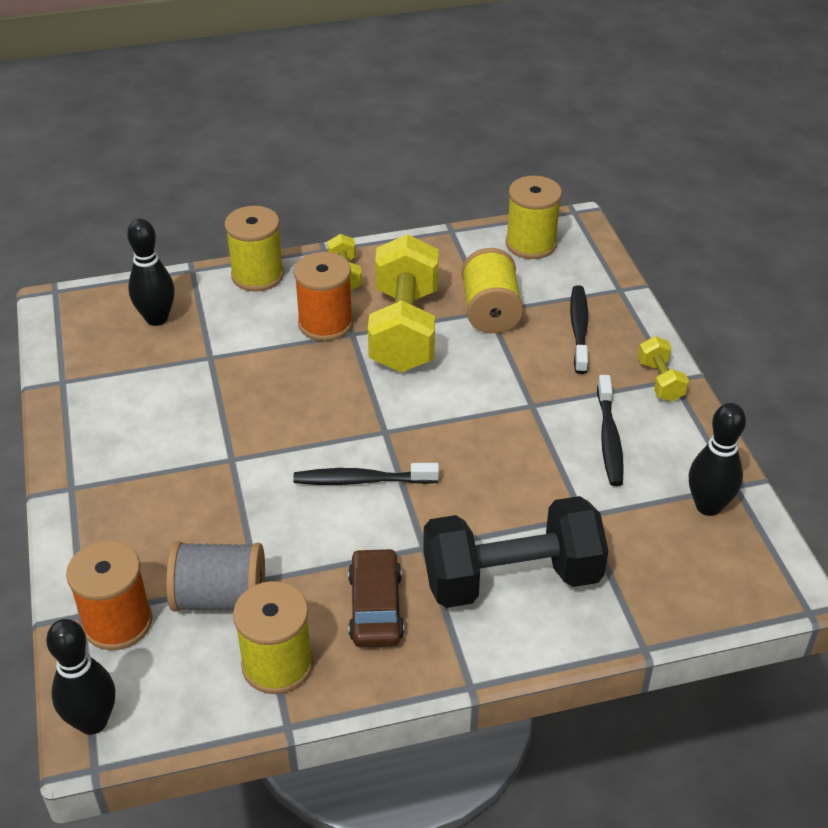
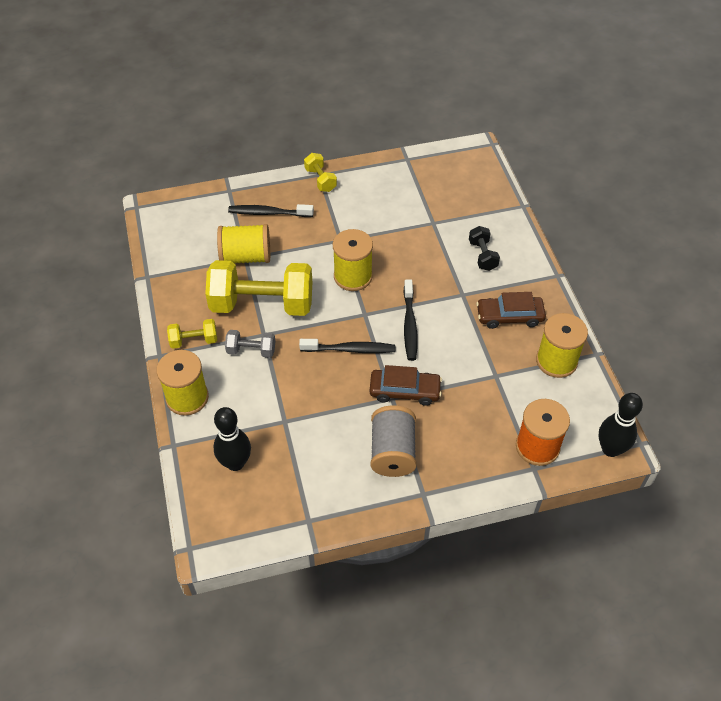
camera: 90 degrees left, 10 degrees up
grey spool [166,541,265,612] -> grey spool moved to [371,405,417,477]
orange spool [294,252,353,341] -> grey dumbbell [225,330,276,358]
black dumbbell [423,496,608,608] -> black dumbbell [469,226,500,271], size x0.46
yellow spool [506,176,562,259] -> yellow spool moved to [333,229,373,291]
black toothbrush [597,375,624,486] -> black toothbrush moved to [299,339,395,353]
yellow dumbbell [638,336,689,402] -> yellow dumbbell turned 75 degrees clockwise [304,153,337,192]
black bowling pin [689,403,746,516] -> none
none -> brown car [370,365,442,406]

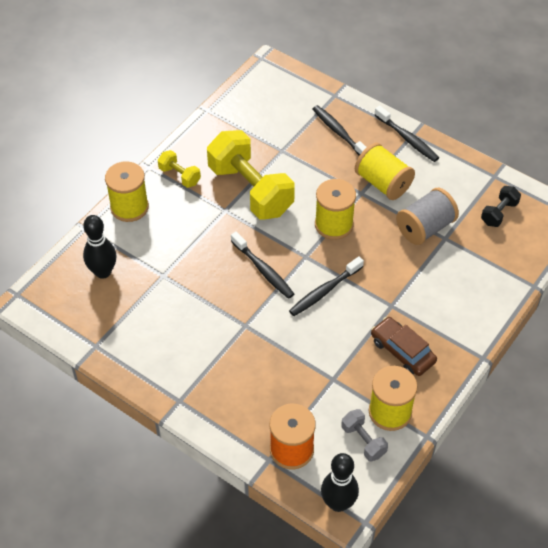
camera: 50 degrees right, 0 degrees up
yellow spool [217,224,270,263] -> yellow spool moved to [355,143,415,200]
grey dumbbell [225,330,276,358] -> grey dumbbell moved to [341,409,388,462]
yellow dumbbell [304,153,337,192] -> black toothbrush [374,105,439,162]
brown car [370,365,442,406] -> none
grey spool [371,405,417,477] -> grey spool moved to [396,188,459,245]
black dumbbell [469,226,500,271] -> black dumbbell moved to [481,186,521,227]

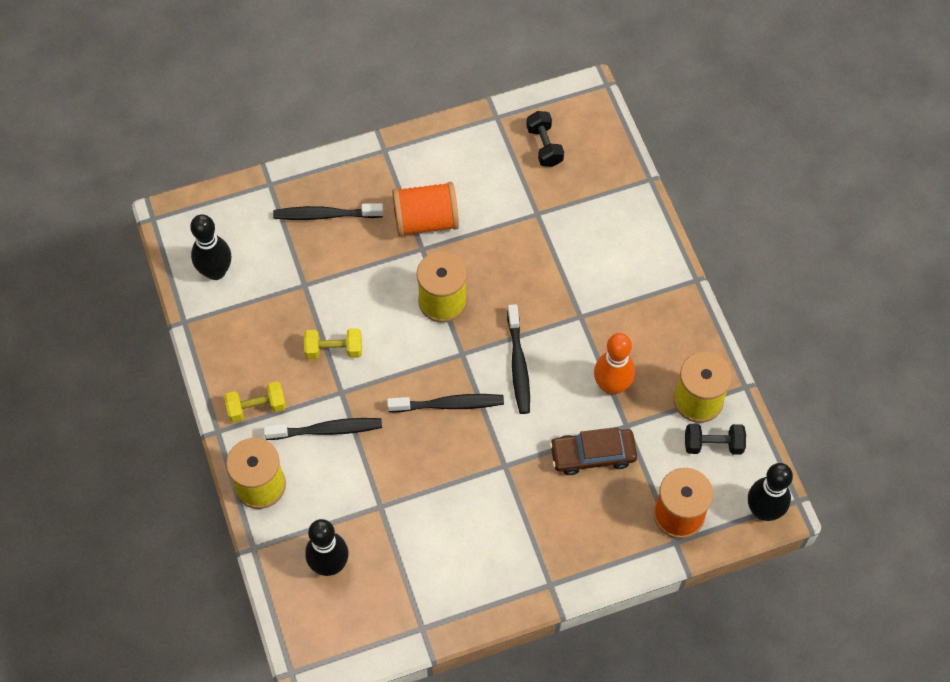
camera: 55 degrees left, 10 degrees up
yellow dumbbell [207,130,295,219] -> yellow dumbbell [304,328,362,359], size x0.46
grey dumbbell [341,409,388,462] -> black dumbbell [685,424,746,455]
yellow spool [355,143,415,200] -> orange spool [392,182,459,236]
brown car [371,317,437,376] -> brown car moved to [550,427,637,475]
black toothbrush [374,105,439,162] -> black toothbrush moved to [264,418,382,440]
grey spool [396,188,459,245] -> none
none -> black bowling pin [190,214,231,280]
none -> orange bowling pin [594,333,635,395]

